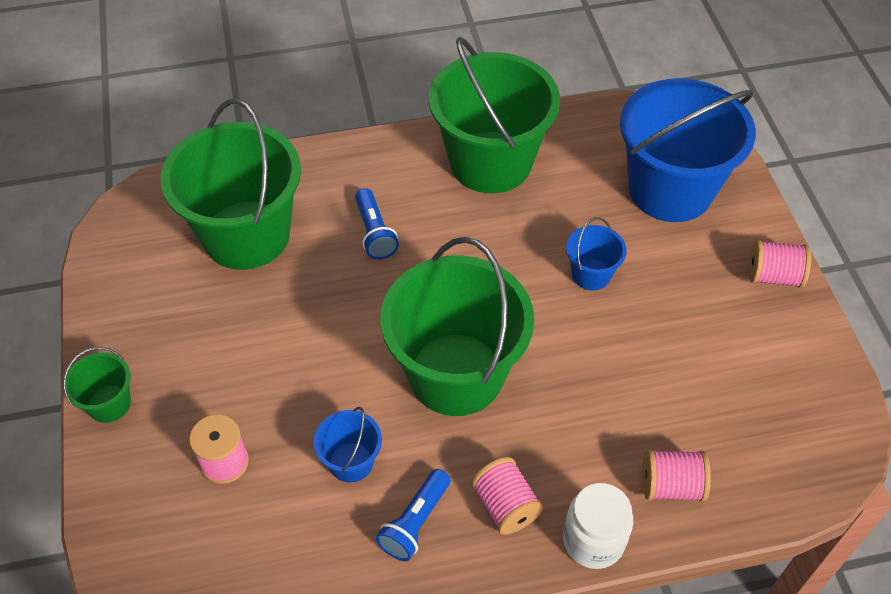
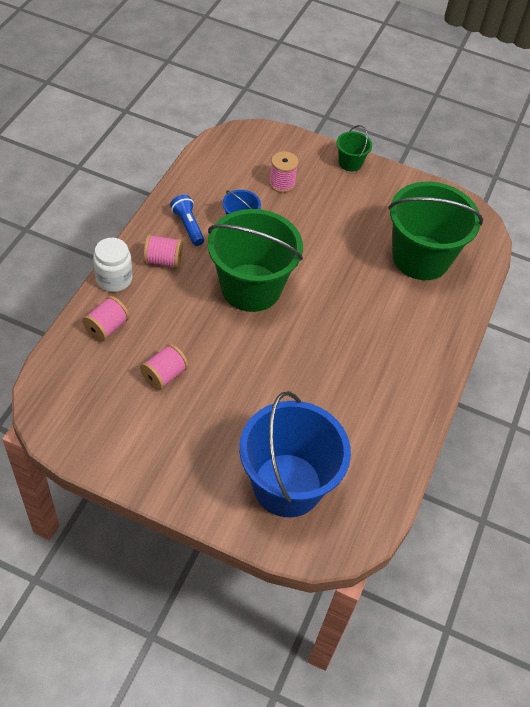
camera: 120 degrees right, 0 degrees up
blue flashlight [355,188,399,259] -> none
green bucket [429,37,560,193] -> none
blue bucket [566,217,627,290] -> none
pink spool [748,240,811,288] -> pink spool moved to [140,344,189,390]

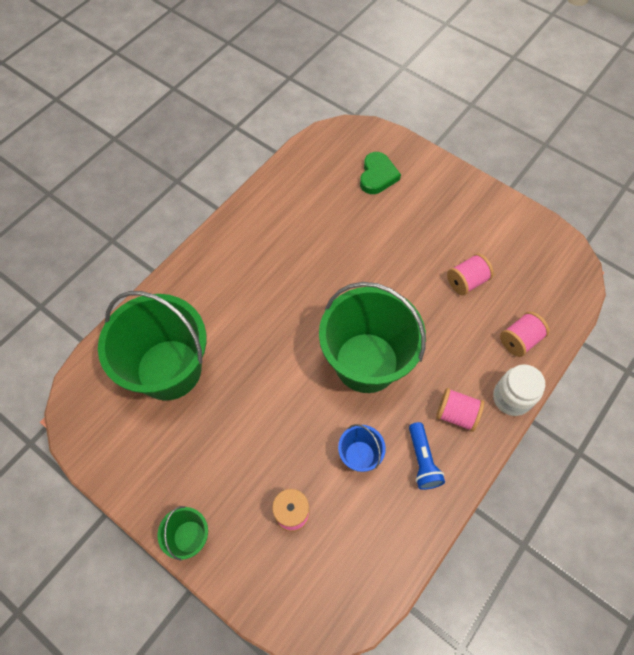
camera: 160 degrees left, 10 degrees up
blue bucket [239,391,351,517] -> green heart [360,152,401,194]

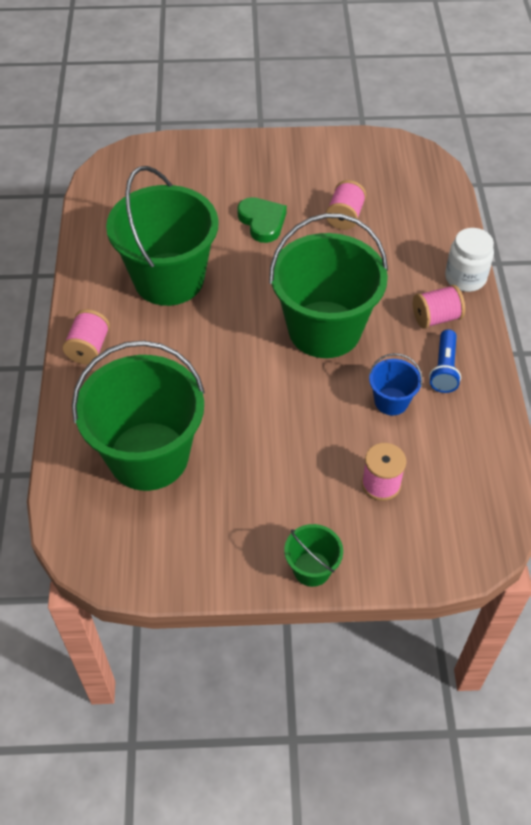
camera: 40 degrees left, 10 degrees down
green heart [360,152,401,194] -> green heart moved to [237,197,287,243]
blue flashlight [409,422,445,490] -> blue flashlight turned 60 degrees clockwise [429,329,461,393]
pink spool [500,311,549,357] -> pink spool moved to [62,309,110,364]
none -> green bucket [106,166,219,306]

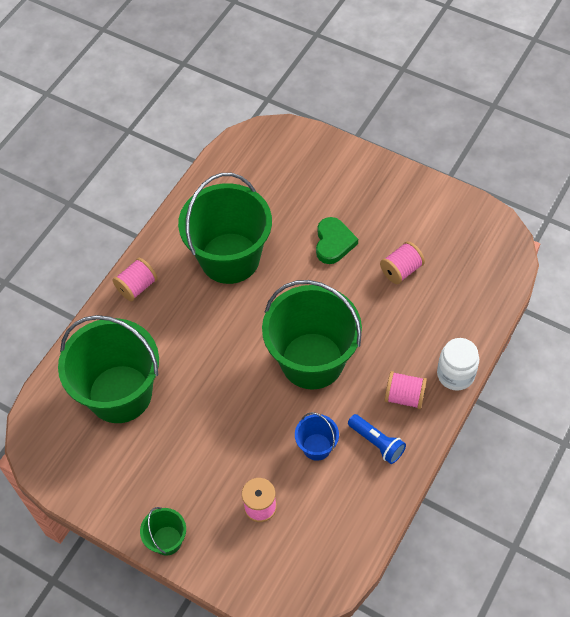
camera: 35 degrees right, 5 degrees up
blue flashlight [429,329,461,393] -> blue flashlight turned 90 degrees counterclockwise [348,414,406,464]

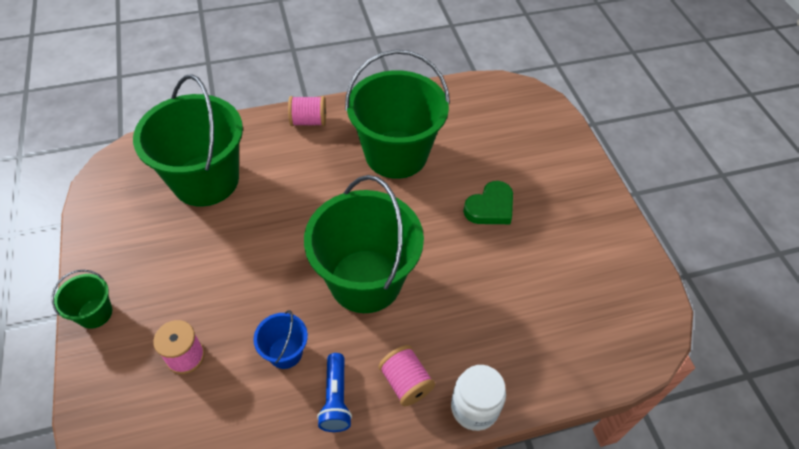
camera: 40 degrees right, 5 degrees down
pink spool [380,241,425,284] -> none

